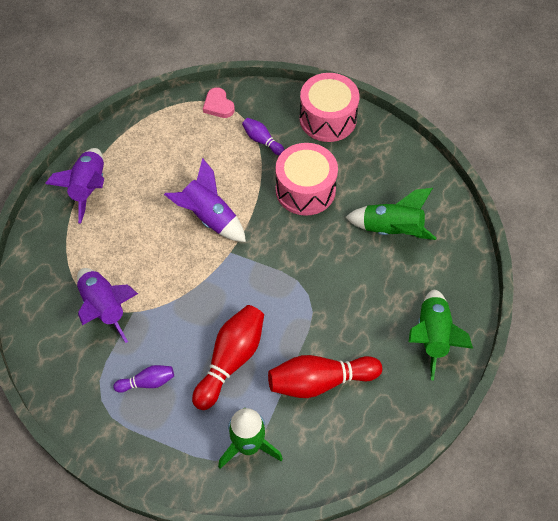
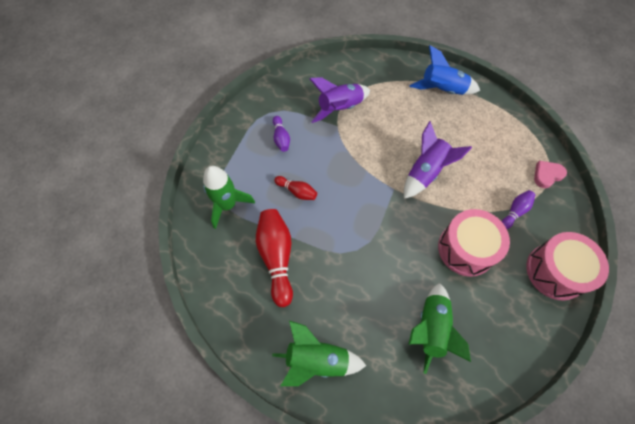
camera: 90 degrees right, 5 degrees up
purple rocket [45,148,104,223] -> blue rocket [410,45,480,95]
red bowling pin [192,305,264,410] -> red bowling pin [274,176,317,200], size x0.53

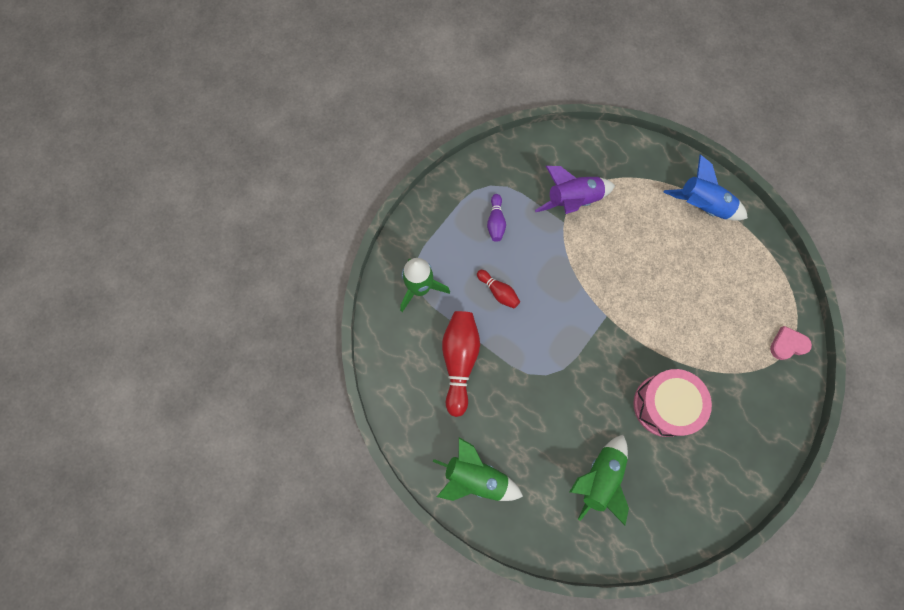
camera: 15 degrees right, 10 degrees up
purple rocket [404,121,472,199] -> none
purple bowling pin [502,190,535,229] -> none
pink drum [526,232,609,301] -> none

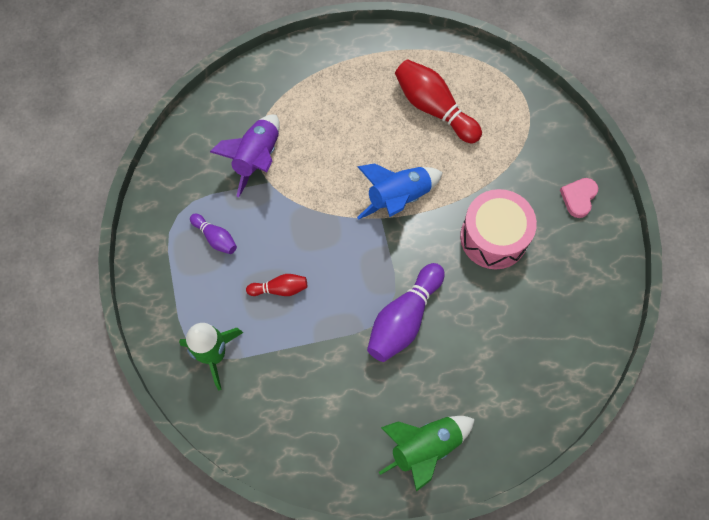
camera: 50 degrees left, 5 degrees down
red bowling pin [442,311,480,417] -> red bowling pin moved to [395,59,482,143]
green rocket [570,435,629,525] -> none
blue rocket [664,155,748,221] -> blue rocket moved to [357,163,443,220]
pink heart [770,326,812,360] -> pink heart moved to [560,178,598,218]
none -> purple bowling pin [367,263,445,362]

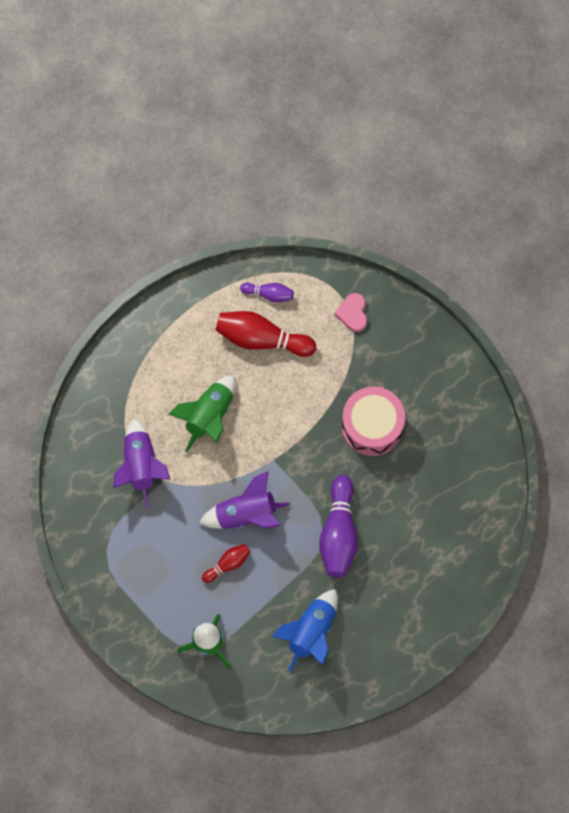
camera: 30 degrees left, 5 degrees up
purple bowling pin [190,214,237,254] -> purple bowling pin moved to [240,283,294,303]
blue rocket [357,163,443,220] -> blue rocket moved to [272,589,338,671]
green rocket [379,416,475,492] -> green rocket moved to [168,375,236,452]
pink heart [560,178,598,218] -> pink heart moved to [335,293,367,332]
none -> purple rocket [199,471,290,529]

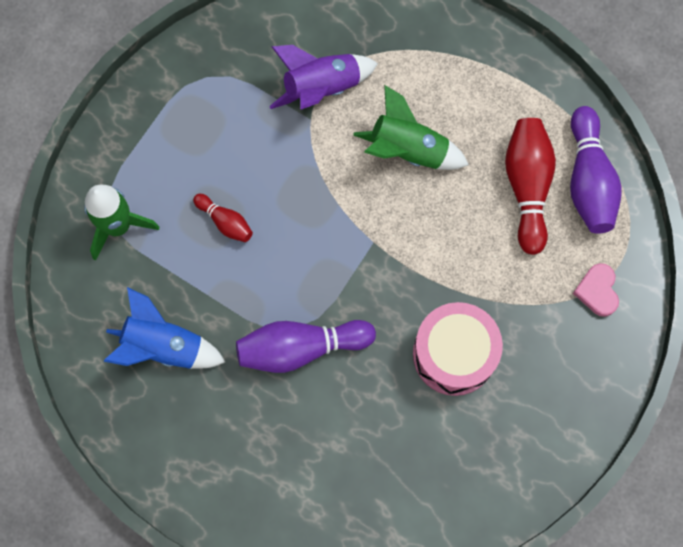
camera: 75 degrees right, 0 degrees up
purple rocket [199,471,290,529] -> none
purple bowling pin [240,283,294,303] -> purple bowling pin [570,106,622,234], size x1.88
pink heart [335,293,367,332] -> pink heart turned 75 degrees counterclockwise [573,263,619,317]

